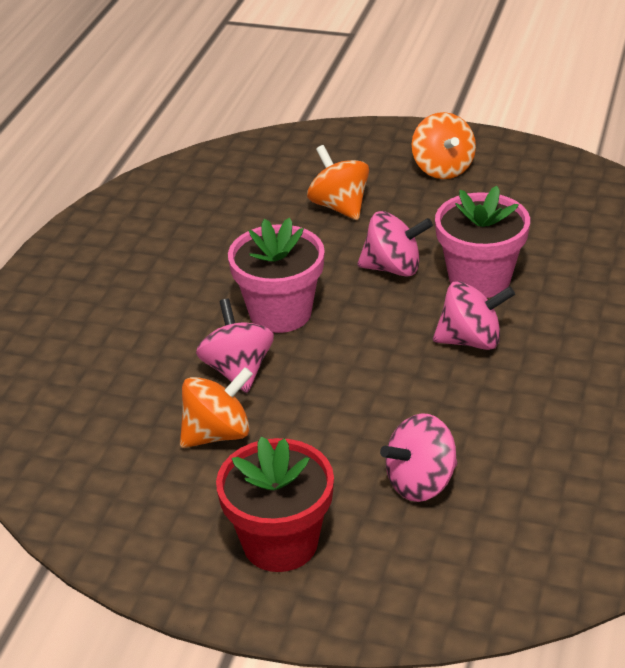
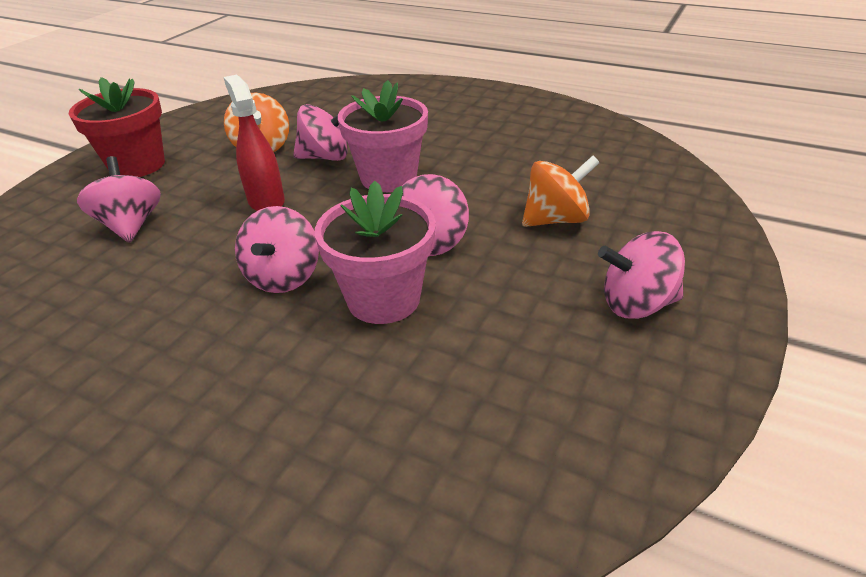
camera: 100 degrees right, 0 degrees up
orange spinning top [412,112,476,179] -> pink spinning top [598,231,685,319]
none -> red spray bottle [224,75,285,211]

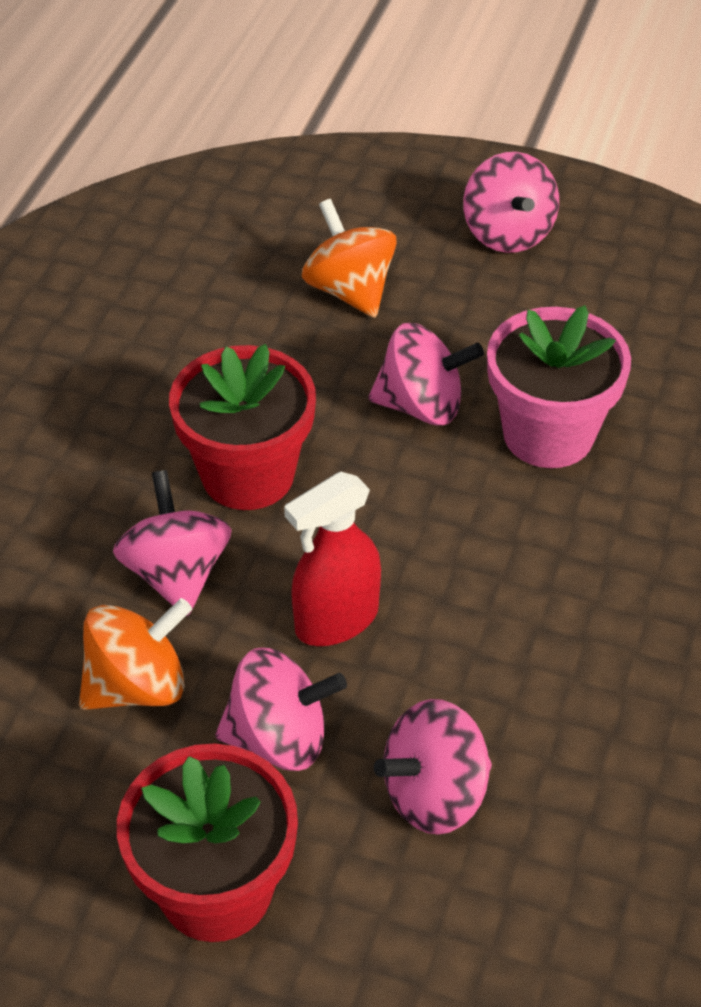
camera: 100 degrees left, 10 degrees up
pink spinning top [235,206,319,293] -> pink spinning top moved to [215,648,347,771]
pink flower pot [338,80,428,192] -> red flower pot [169,344,316,510]

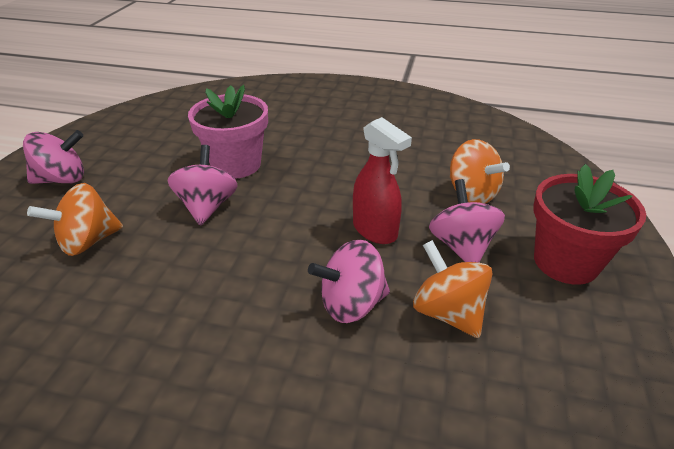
camera: 95 degrees left, 10 degrees down
red flower pot [169,344,316,510] -> none
pink spinning top [374,699,492,835] -> orange spinning top [450,139,510,204]

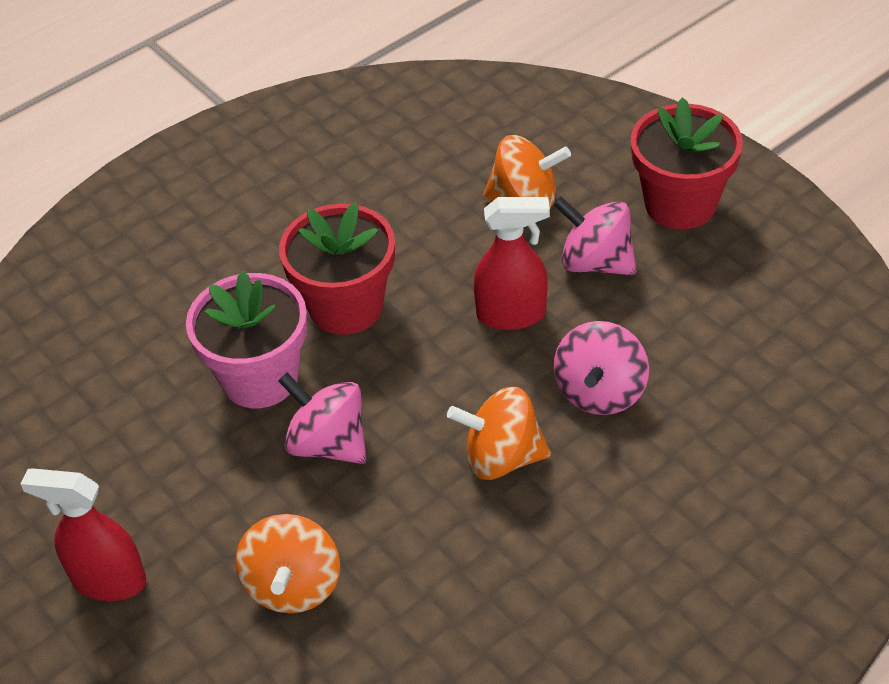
camera: 50 degrees left, 10 degrees up
pink spinning top [23,130,84,184] -> red spray bottle [21,468,146,601]
orange spinning top [413,240,493,338] -> orange spinning top moved to [447,387,551,480]
none -> red flower pot [279,203,395,335]

